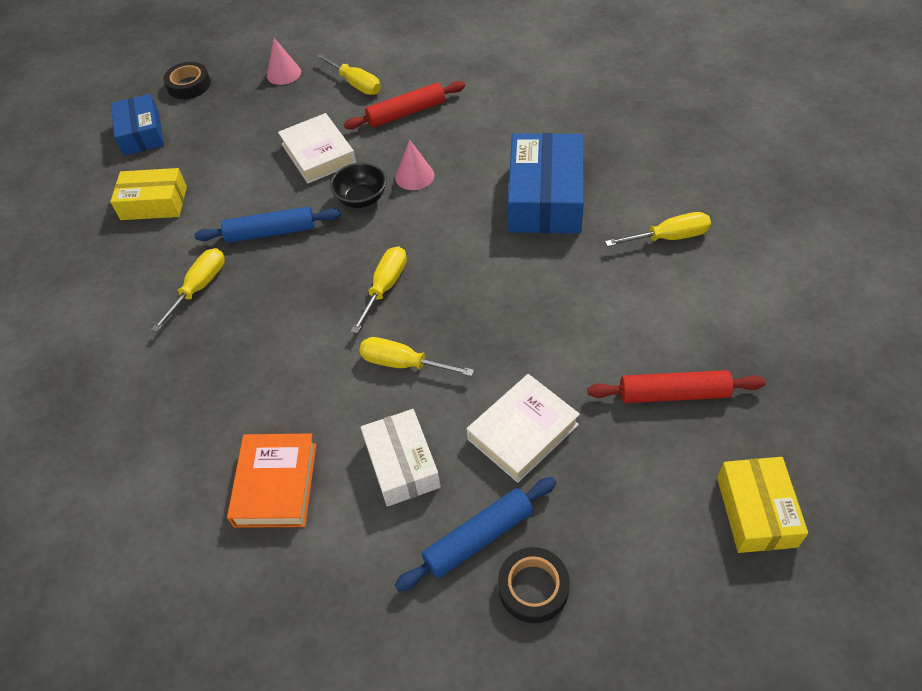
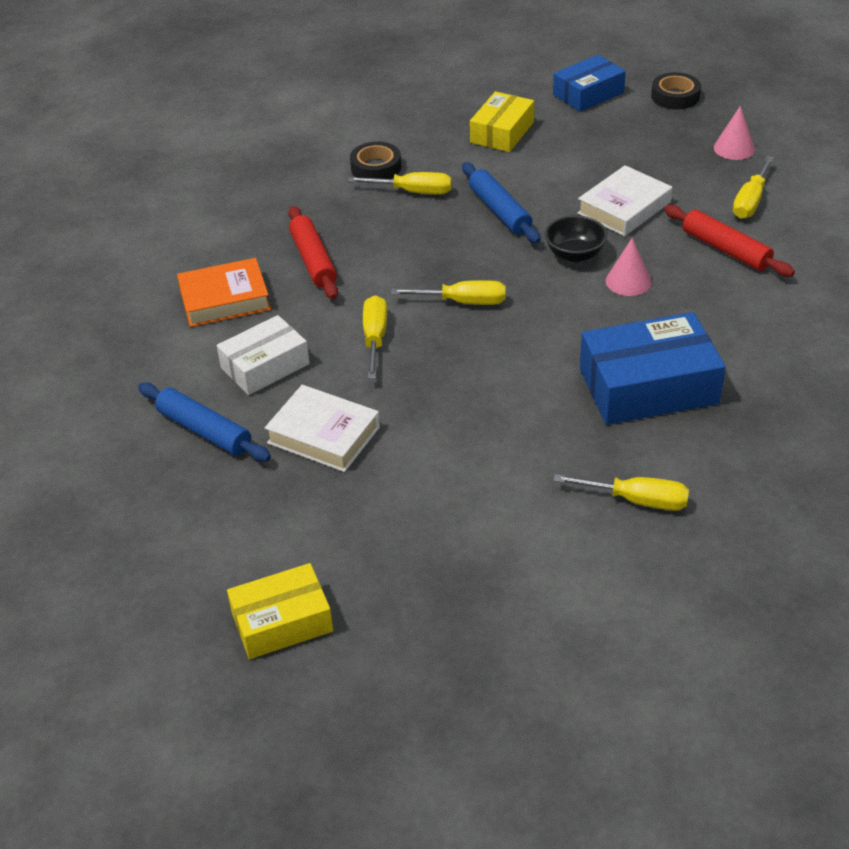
camera: 70 degrees right, 10 degrees down
yellow box [110,168,187,220] -> yellow box turned 45 degrees clockwise [470,91,534,152]
black tape [498,547,570,623] -> black tape moved to [350,142,401,179]
red rolling pin [587,370,766,403] -> red rolling pin moved to [288,206,338,299]
yellow screwdriver [605,212,711,247] -> yellow screwdriver turned 45 degrees counterclockwise [553,474,689,511]

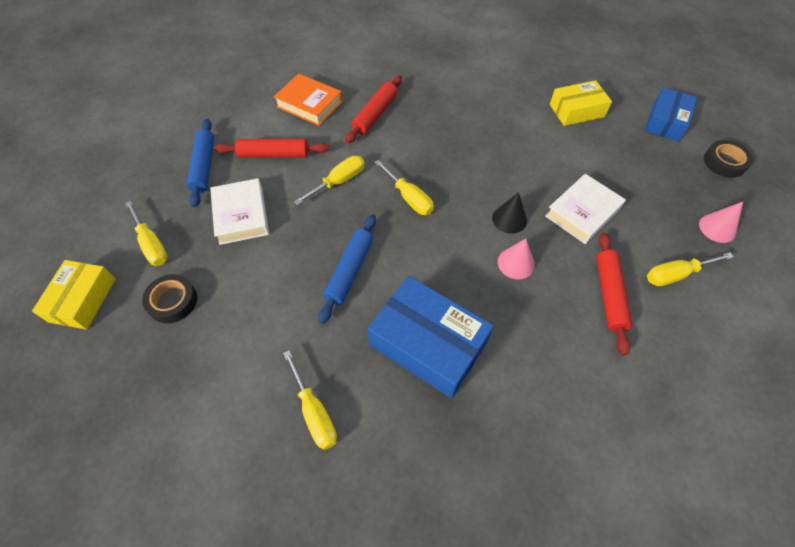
camera: 45 degrees right, 15 degrees up
white box [217,315,310,395] -> red rolling pin [214,139,329,158]
yellow box [227,563,333,659] -> yellow box turned 75 degrees clockwise [32,260,116,330]
yellow screwdriver [348,172,452,194] -> yellow screwdriver moved to [125,201,168,266]
black tape [350,142,401,179] -> black tape moved to [142,274,197,323]
blue rolling pin [462,162,541,243] -> blue rolling pin moved to [318,214,376,324]
black bowl [545,215,607,262] -> black cone [492,192,527,234]
blue box [553,55,626,112] -> blue box turned 75 degrees counterclockwise [645,87,697,141]
white book [577,165,672,236] -> white book turned 45 degrees counterclockwise [545,174,626,244]

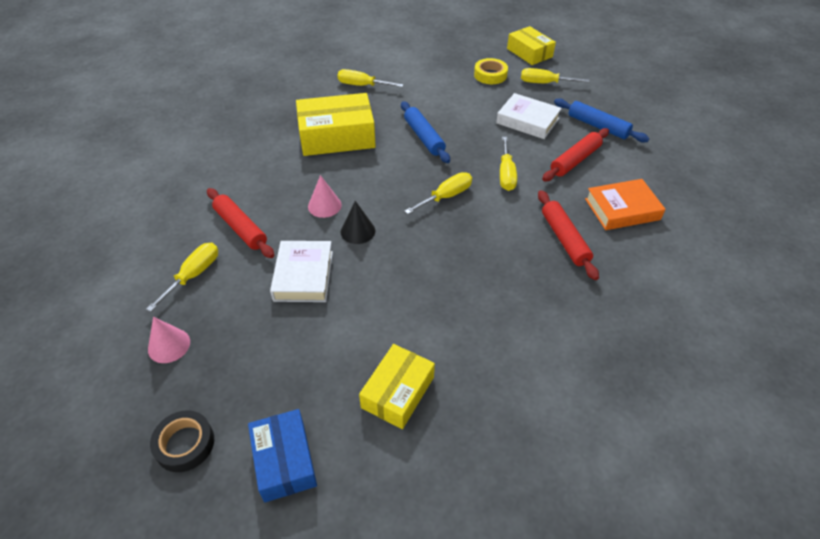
camera: 135 degrees right, 10 degrees down
black tape [142,274,197,323] -> yellow tape [474,58,508,84]
blue box [367,276,494,398] -> yellow box [296,93,376,156]
yellow screwdriver [374,160,434,215] -> yellow screwdriver turned 135 degrees clockwise [404,172,472,214]

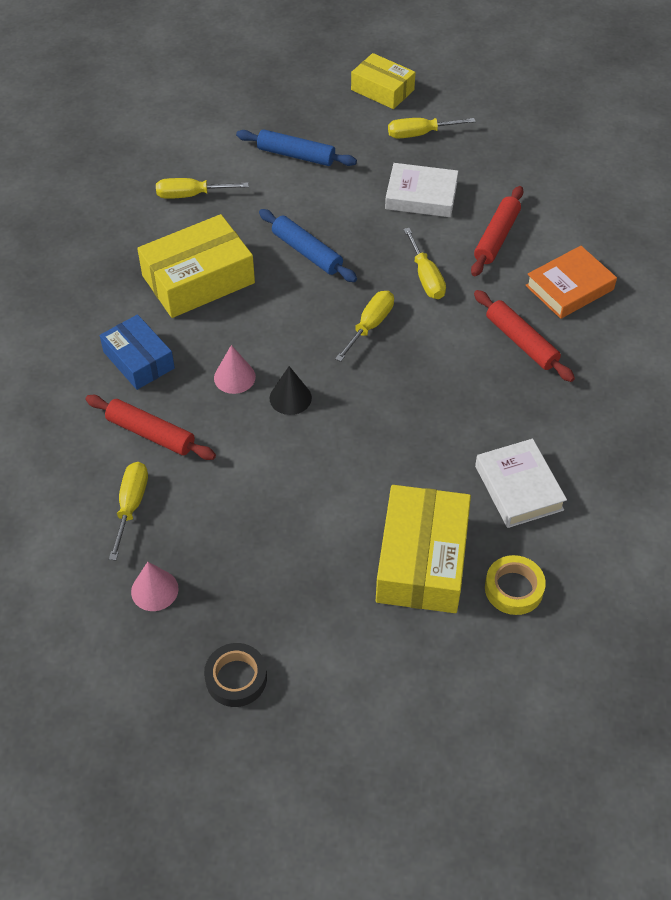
camera: 20 degrees left, 5 degrees up
blue box [248,409,317,502] -> blue box moved to [100,314,175,390]
white book [270,241,333,302] -> white book moved to [475,439,567,528]
yellow box [359,344,435,429] -> yellow box [376,485,471,613], size x1.57
yellow tape [474,58,508,84] -> yellow tape moved to [485,555,546,615]
blue rolling pin [554,98,650,143] -> blue rolling pin moved to [236,129,357,166]

